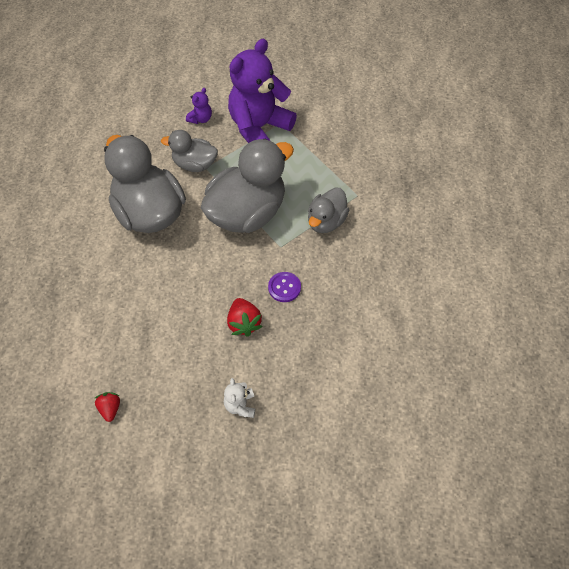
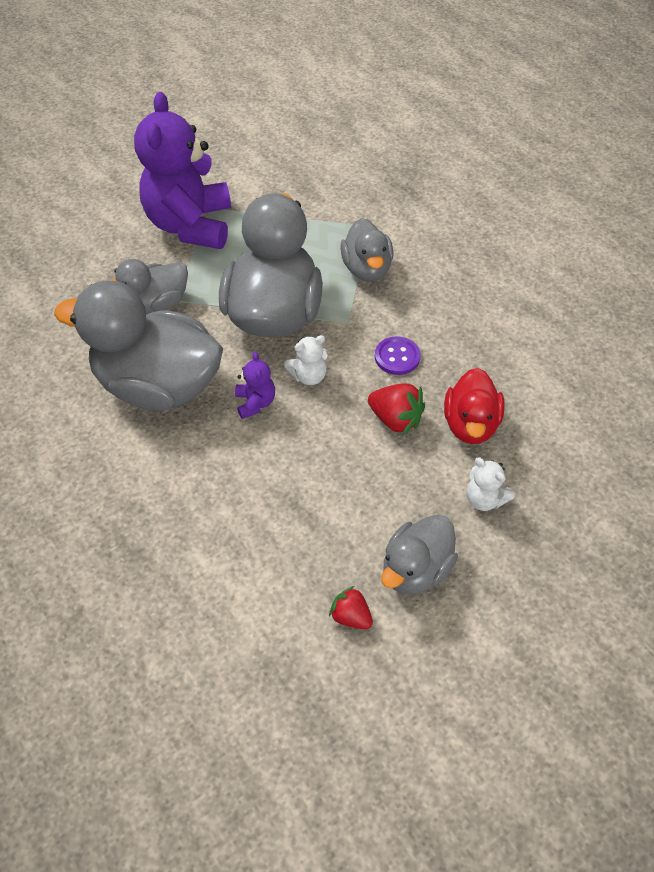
camera: 40 degrees left, 5 degrees down
purple teddy bear [186,88,212,124] -> purple teddy bear moved to [235,352,275,419]
none -> white teddy bear [284,335,328,385]
none -> grey duck [381,514,458,595]
none -> red duck [444,368,505,444]

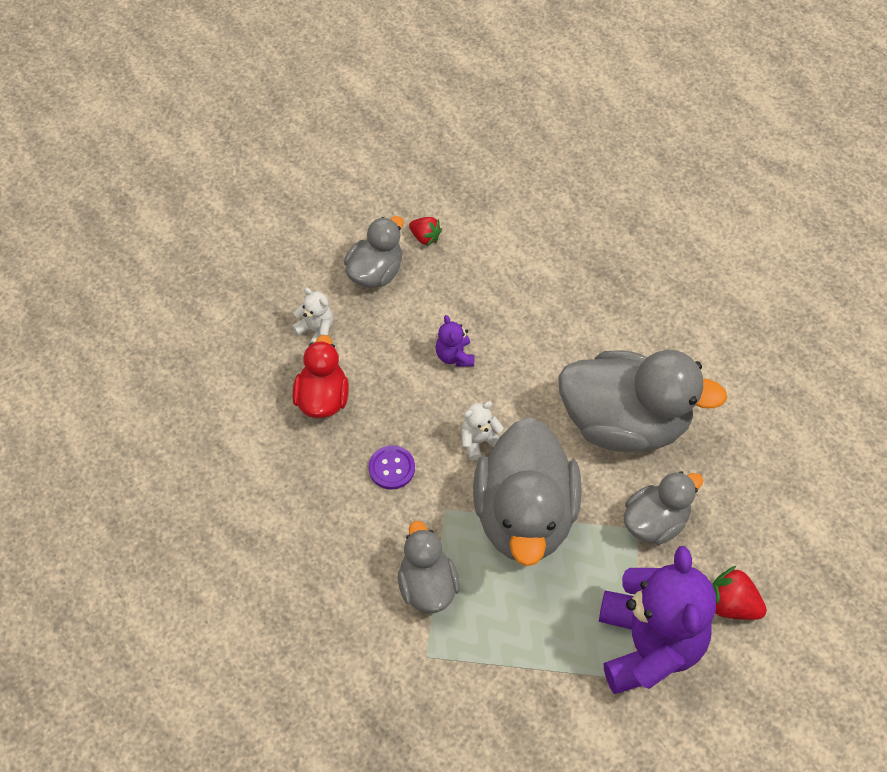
camera: 175 degrees right, 5 degrees up
purple teddy bear [235,352,275,419] -> purple teddy bear moved to [436,315,474,367]
red strawberry [368,384,425,435] -> red strawberry moved to [712,565,767,620]

